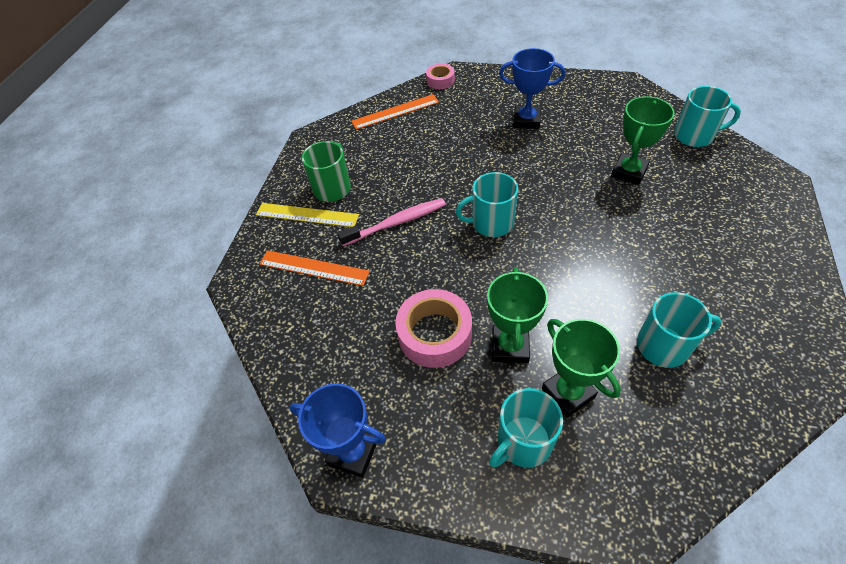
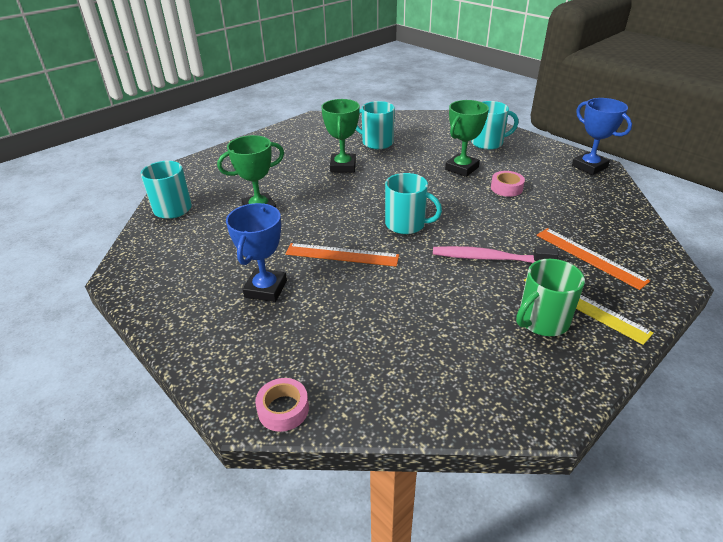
camera: 150 degrees left, 15 degrees down
orange ruler [351,94,439,130] -> orange ruler moved to [285,243,399,267]
pink tape [395,289,472,368] -> pink tape [491,171,525,197], size x0.56
blue trophy [499,48,565,129] -> blue trophy turned 60 degrees clockwise [226,203,287,302]
green trophy [542,319,621,418] -> green trophy moved to [321,99,360,173]

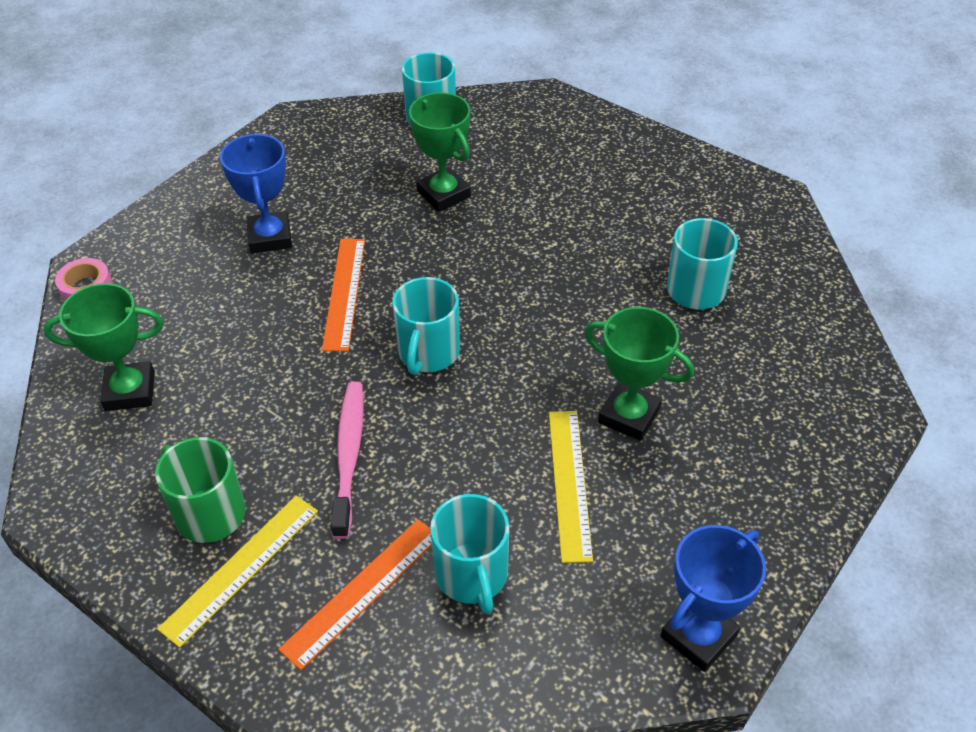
camera: 80 degrees right, 10 degrees up
blue trophy [226,203,287,302] -> blue trophy turned 75 degrees clockwise [220,134,292,253]
green trophy [321,99,360,173] -> green trophy moved to [44,283,163,411]
turquoise mug [471,101,518,150] -> turquoise mug moved to [430,494,509,614]
pink tape [491,171,525,197] -> yellow ruler [549,411,593,563]

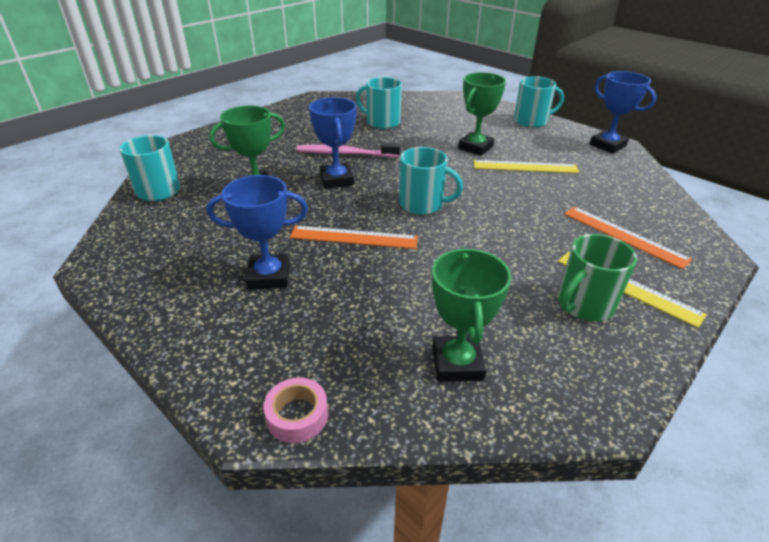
camera: 85 degrees left, 10 degrees down
pink toothbrush [331,382,364,539] -> pink toothbrush moved to [296,142,401,158]
turquoise mug [430,494,509,614] -> turquoise mug moved to [514,76,564,128]
none -> blue trophy [309,97,357,189]

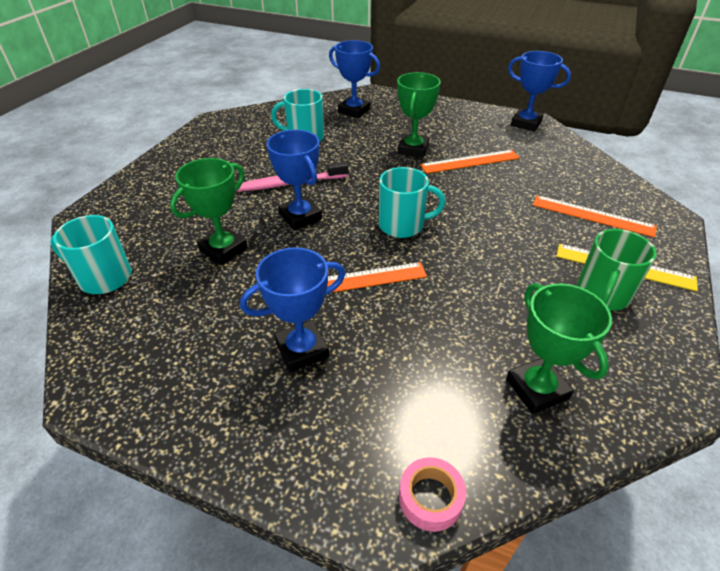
camera: 20 degrees left, 5 degrees up
yellow ruler [474,160,580,173] -> orange ruler [420,150,520,174]
turquoise mug [514,76,564,128] -> none
none -> blue trophy [329,40,380,118]

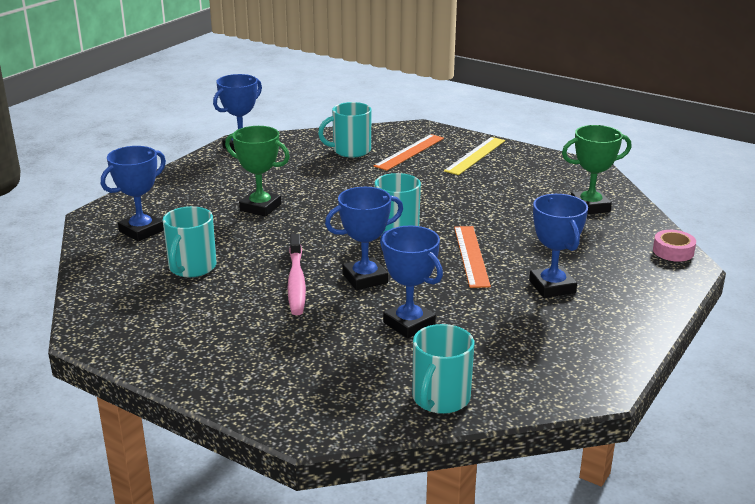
camera: 80 degrees left, 15 degrees down
green trophy [170,158,248,265] -> blue trophy [380,226,443,338]
orange ruler [420,150,520,174] -> none
green mug [577,229,657,311] -> none
none -> turquoise mug [318,102,372,157]

